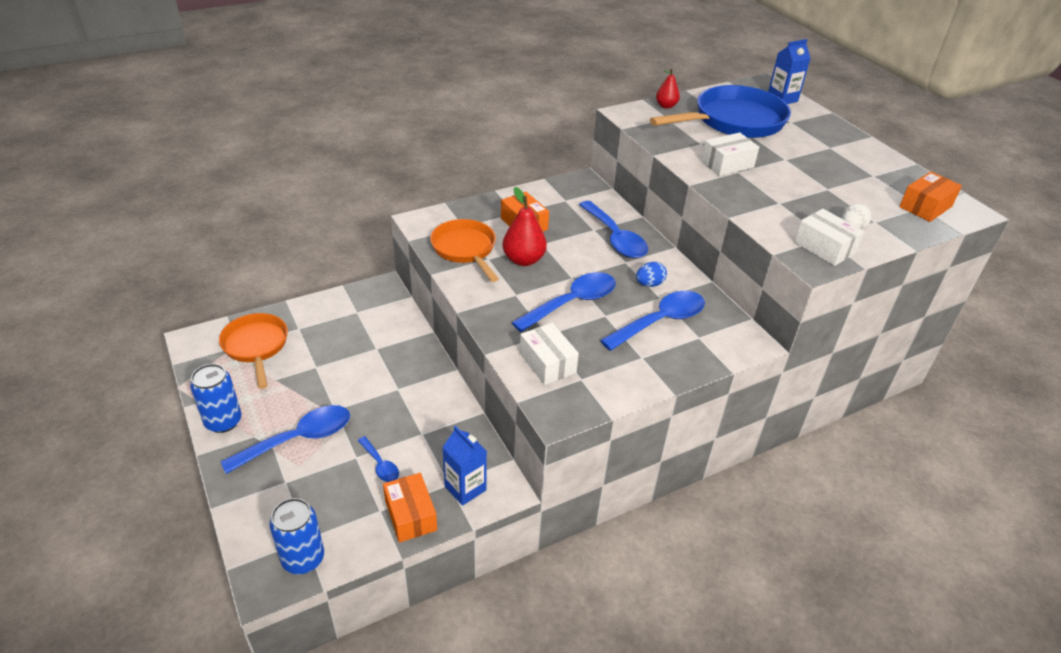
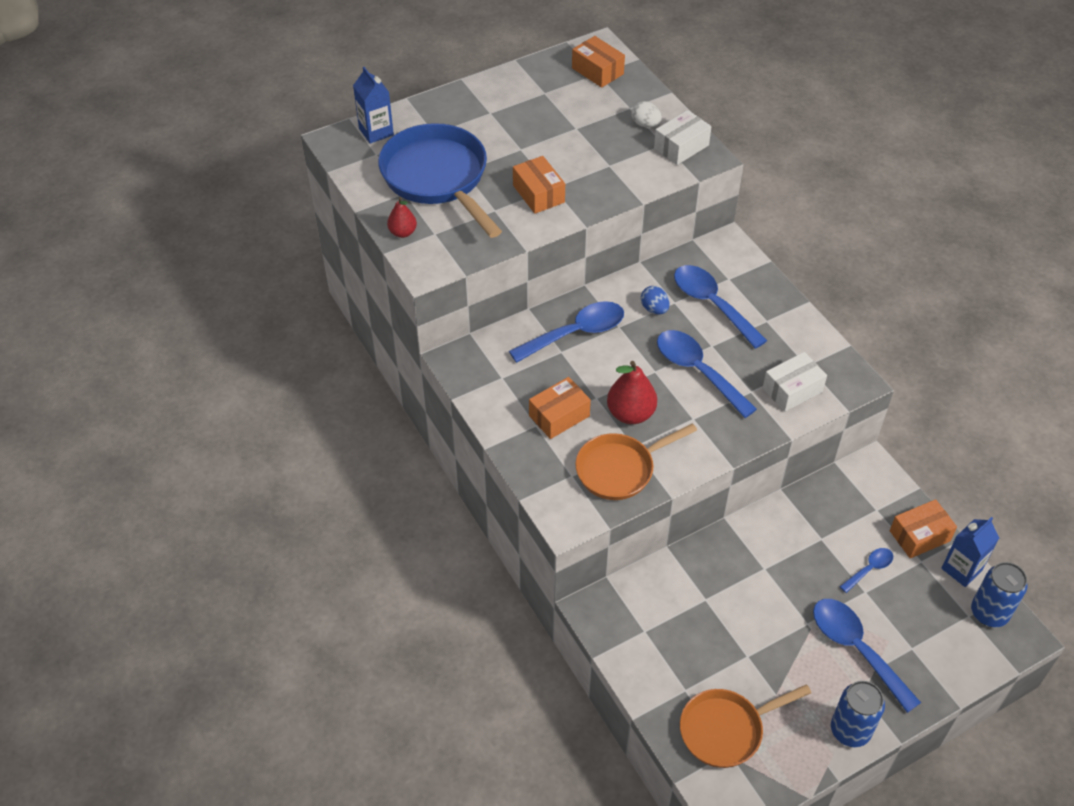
camera: 90 degrees left, 10 degrees up
blue carton [442,426,487,506] -> blue carton moved to [941,517,999,587]
white box [701,132,759,176] -> orange box [513,156,565,214]

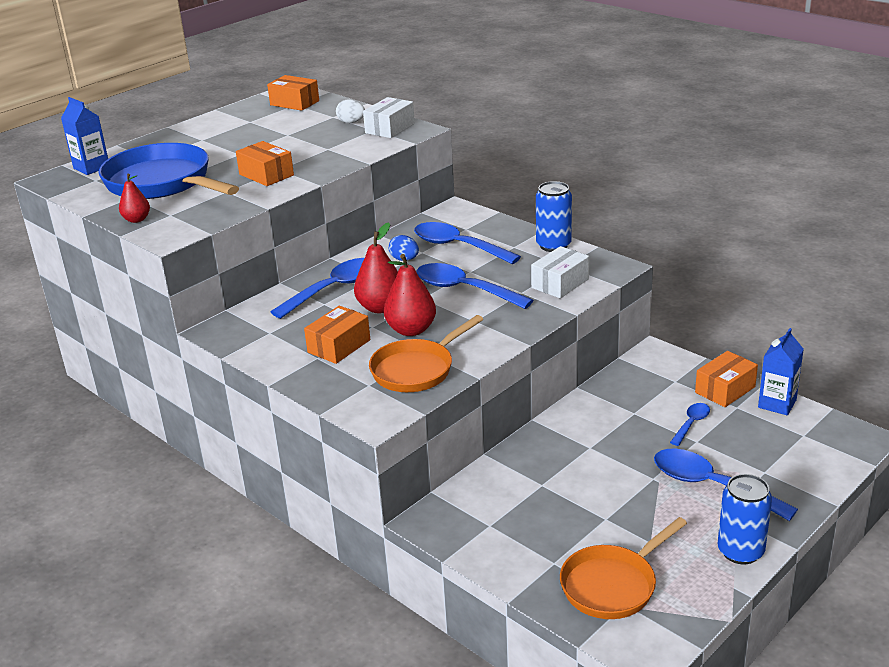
camera: 15 degrees left, 20 degrees down
blue can [971,562,1027,627] -> blue can moved to [536,181,572,252]
none -> red pear [354,223,398,313]

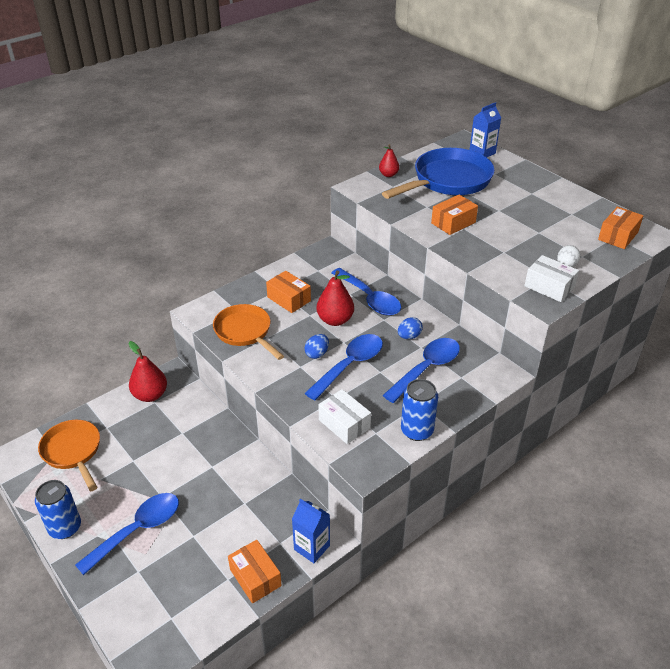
camera: 95 degrees right, 10 degrees up
red pear [384,254,436,336] -> red pear moved to [129,341,167,402]
blue spoon [670,403,710,446] -> none
blue carton [758,328,804,415] -> blue carton moved to [292,499,330,563]
none -> blue egg [304,334,329,359]

